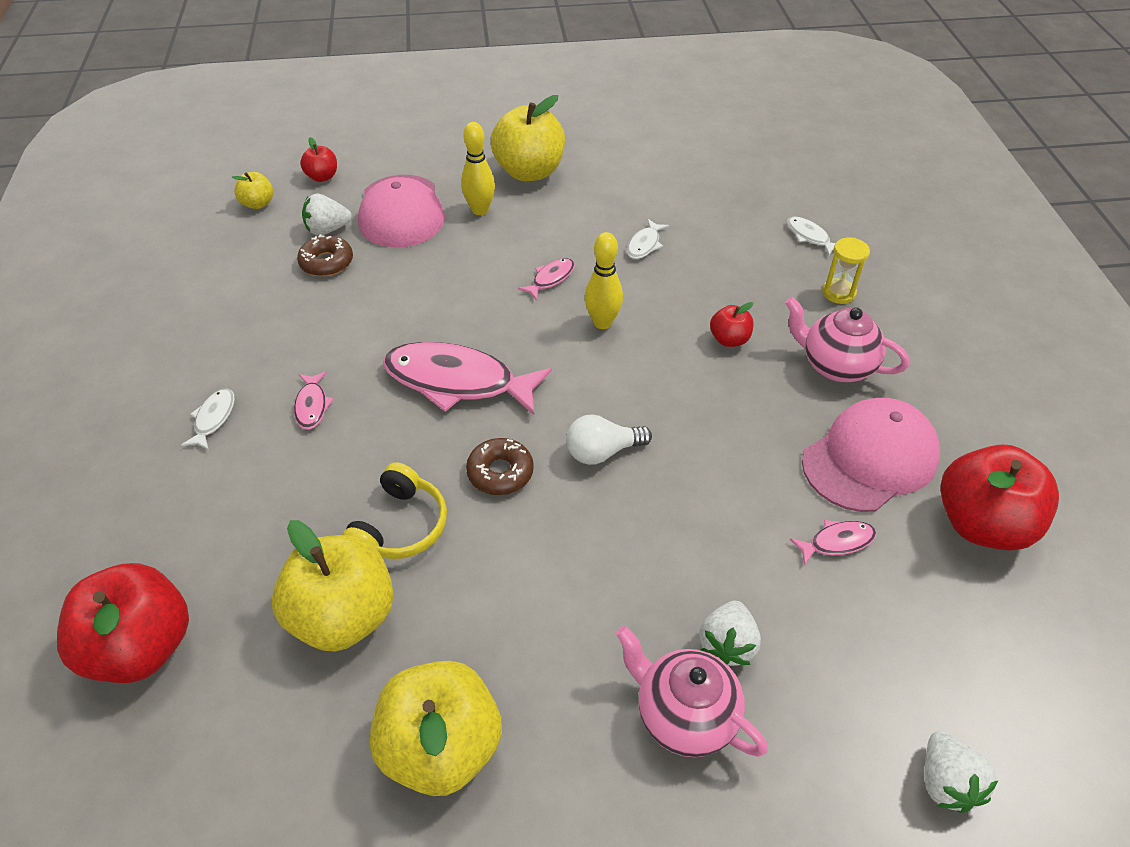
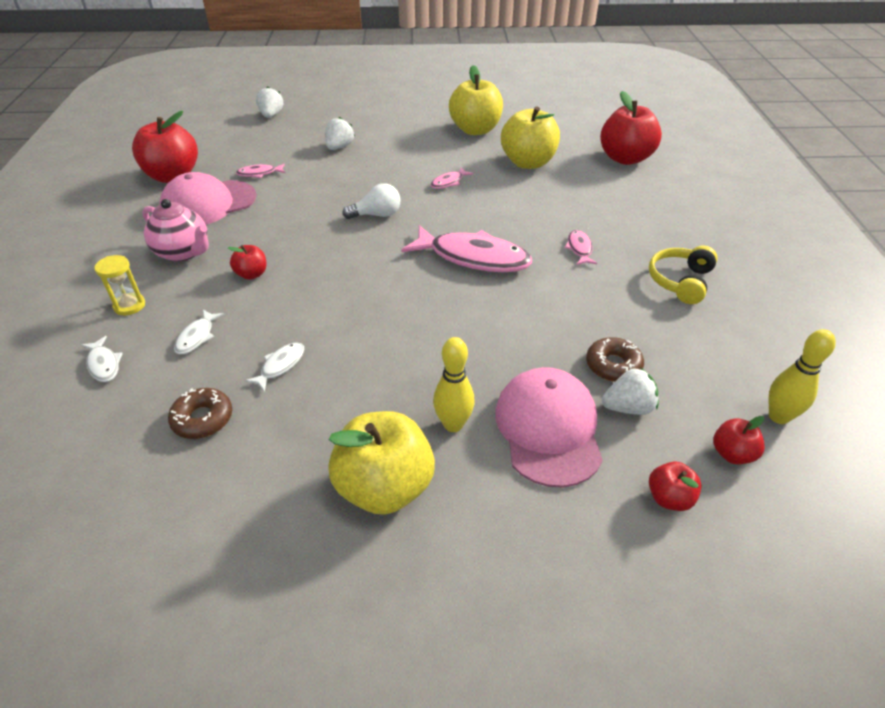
camera: 175 degrees left, 5 degrees down
white fish [181,388,235,450] -> white fish moved to [174,310,224,354]
yellow apple [232,172,273,209] -> red apple [713,416,765,464]
yellow headphones [342,462,447,559] -> yellow headphones moved to [649,245,718,304]
brown donut [466,438,534,495] -> brown donut moved to [168,388,232,439]
pink fish [518,258,575,300] -> pink fish moved to [431,167,474,189]
yellow bowling pin [584,232,623,329] -> yellow bowling pin moved to [768,329,836,424]
pink teapot [616,626,768,757] -> none

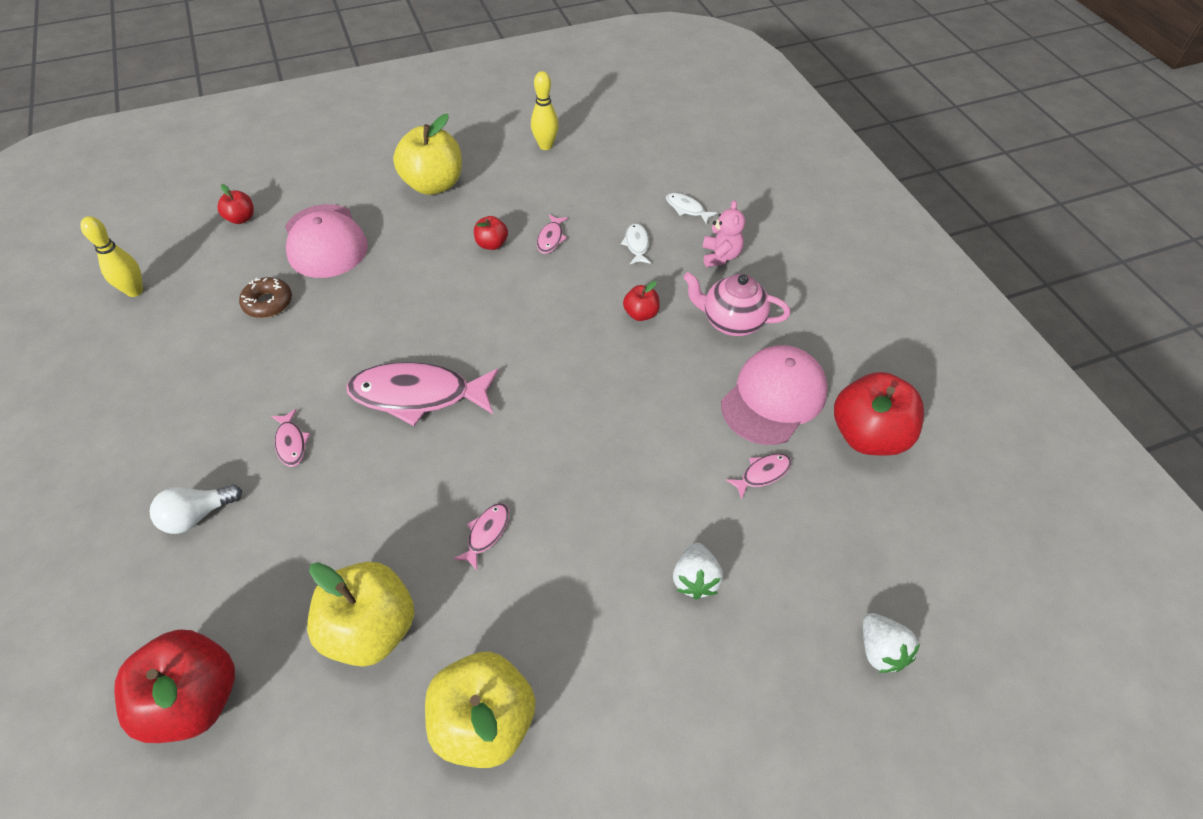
camera: 160 degrees right, 10 degrees up
yellow hourglass [94,255,145,315] -> pink teddy bear [703,200,745,267]
brown donut [168,388,232,439] -> none
white fish [245,342,304,392] -> pink fish [537,214,568,254]
white light bulb [342,183,401,219] -> white light bulb moved to [149,485,242,534]
yellow bowling pin [433,337,475,432] -> yellow bowling pin moved to [531,71,559,150]
white strawberry [602,368,658,415] -> none
yellow headphones [649,245,718,304] -> none
red apple [713,416,765,464] -> red apple moved to [474,216,508,250]

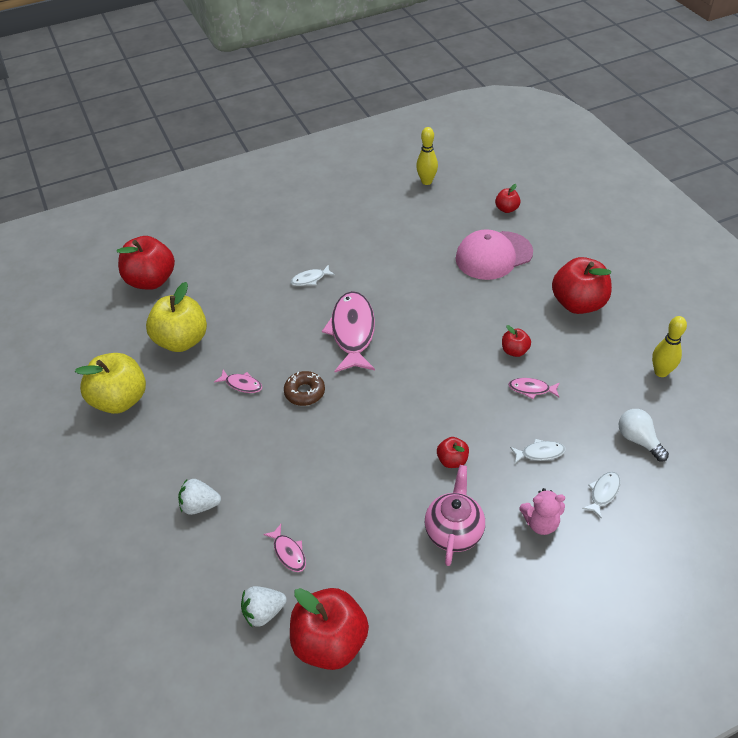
camera: 90 degrees right, 5 degrees down
white light bulb [149,485,242,534] -> white light bulb moved to [619,409,669,462]
brown donut [239,277,292,318] -> brown donut moved to [284,371,325,406]
pink fish [271,409,310,467] -> white fish [290,265,335,286]
yellow apple [393,114,462,195] -> red apple [552,257,612,314]
pink cap [721,345,828,445] -> none
white strawberry [863,613,920,673] -> white strawberry moved to [241,586,287,628]

